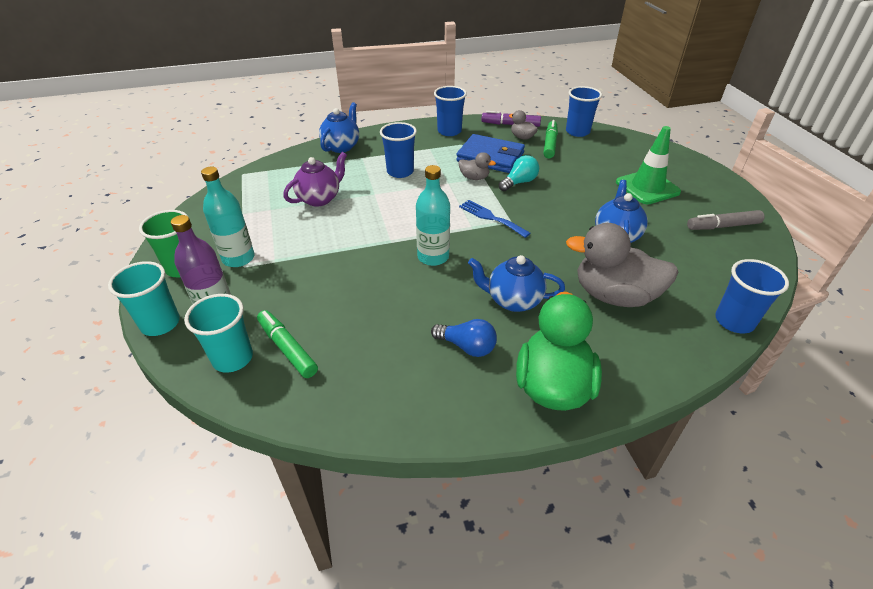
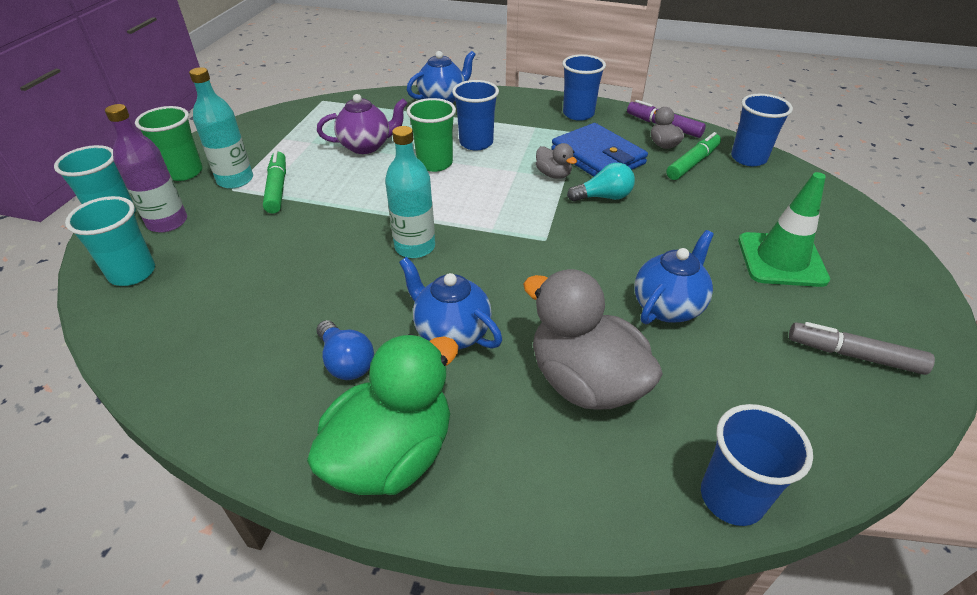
camera: 30 degrees right, 0 degrees up
green marker [257,310,318,378] -> green marker moved to [263,150,286,214]
blue fork [459,200,531,238] -> none
none -> green cup [407,98,456,172]

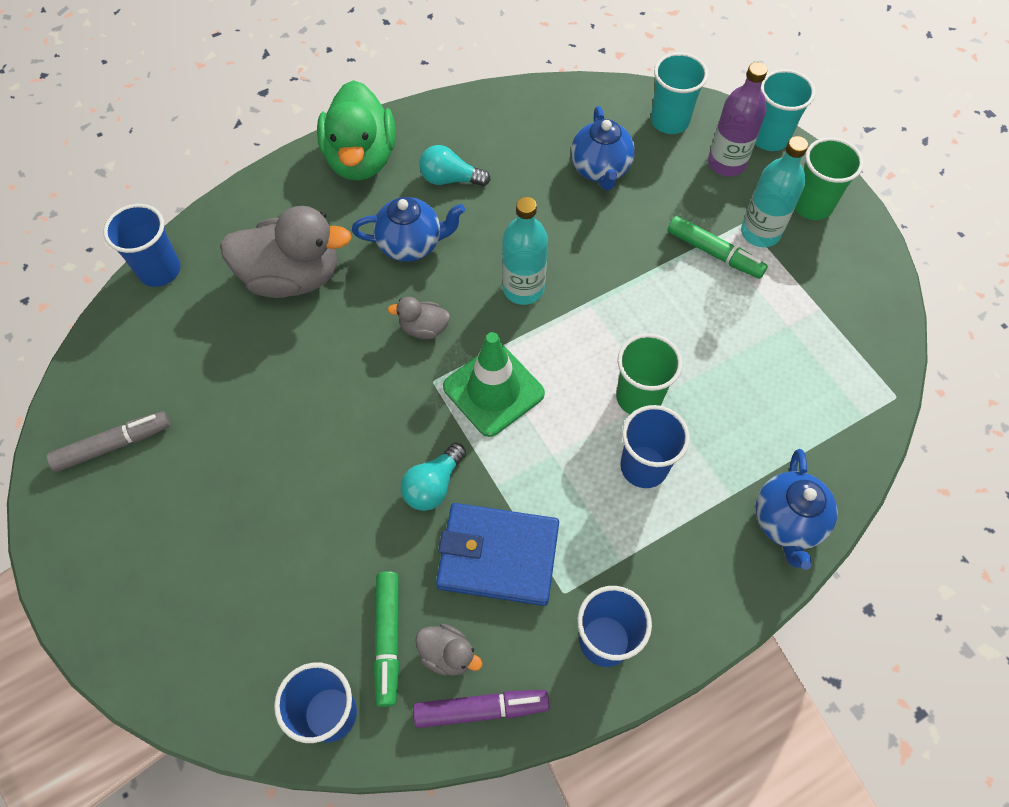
camera: 135 degrees right, 20 degrees up
purple teapot [317,94,408,154] -> none
blue light bulb [317,320,374,380] -> turquoise light bulb [419,145,491,186]
grey duck [536,143,577,179] -> grey duck moved to [387,297,450,339]
blue teapot [634,230,714,324] -> blue teapot moved to [571,106,635,190]
green traffic cone [738,172,830,287] -> green traffic cone moved to [443,332,545,437]

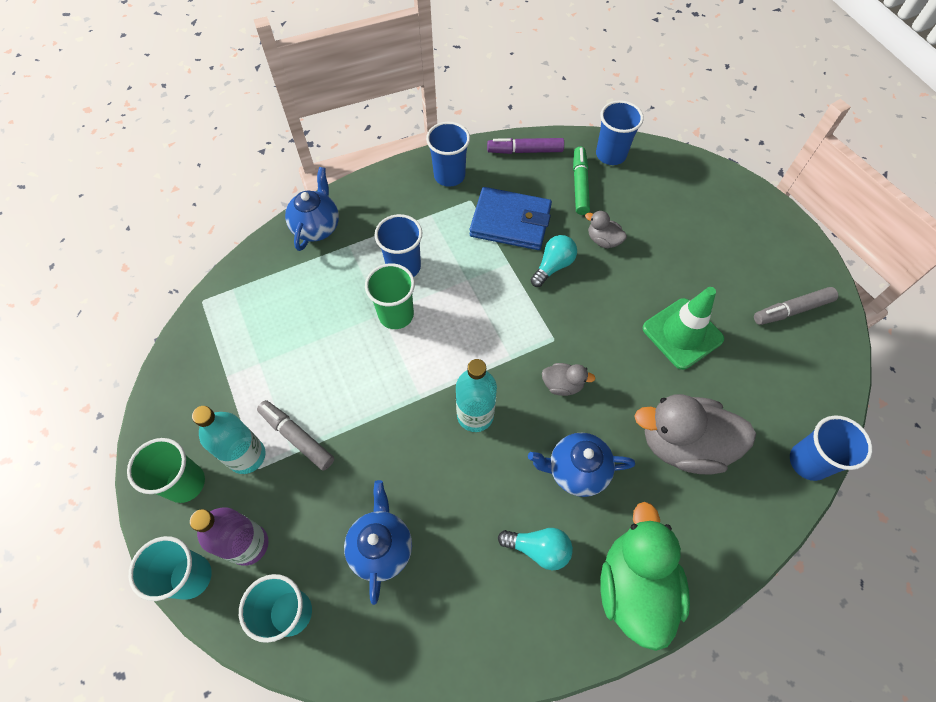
camera: 175 degrees left, 0 degrees up
grey duck [415,624,483,676] -> grey duck moved to [585,211,627,248]
green traffic cone [443,332,545,437] -> green traffic cone moved to [643,287,724,370]
green marker [668,216,768,279] -> grey marker [257,400,334,471]

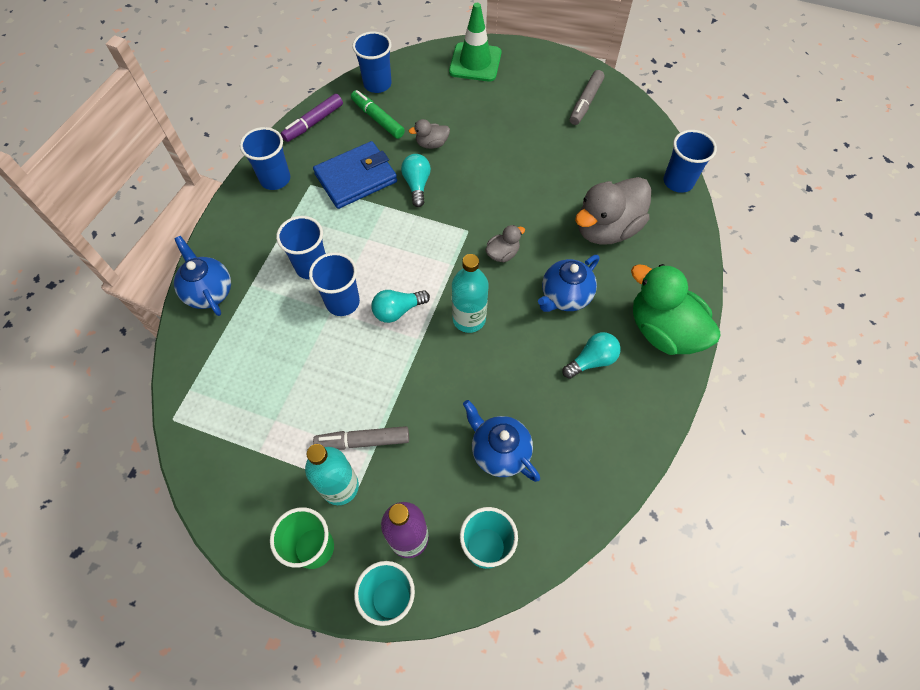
camera: 45 degrees left, 0 degrees up
green cup [365,263,415,329] -> blue cup [309,252,360,316]
green traffic cone [643,287,724,370] -> green traffic cone moved to [449,3,502,82]
none -> turquoise light bulb [371,290,430,323]

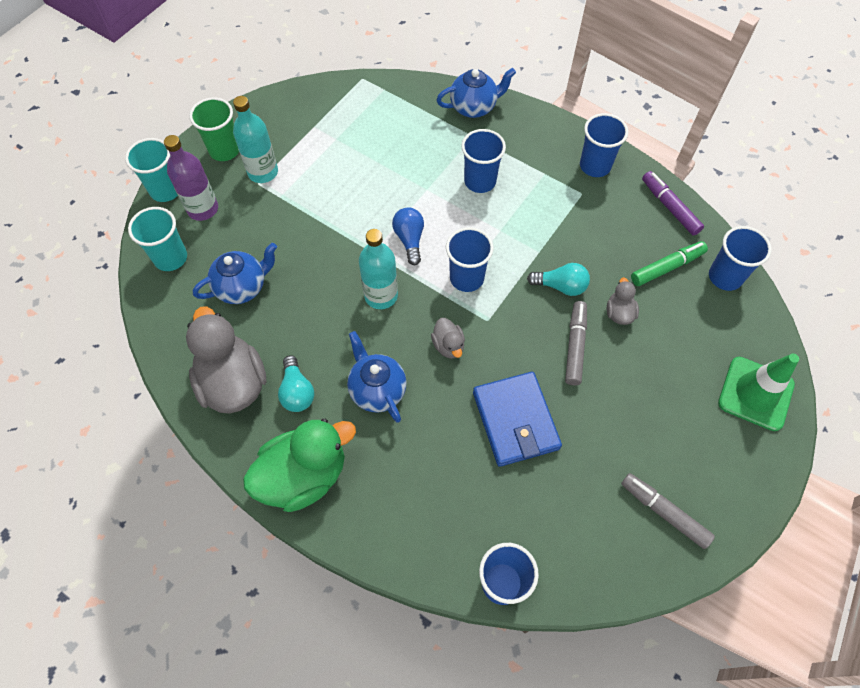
camera: 105 degrees right, 0 degrees up
blue cup [309,252,360,316] -> blue cup moved to [446,227,494,292]
blue wallet [313,141,397,209] -> blue wallet moved to [473,372,562,467]
grey marker [313,426,409,450] -> grey marker moved to [565,301,587,385]
turquoise light bulb [371,290,430,323] -> blue light bulb [392,208,424,265]
grey duck [575,177,651,245] -> grey duck moved to [186,306,267,414]

